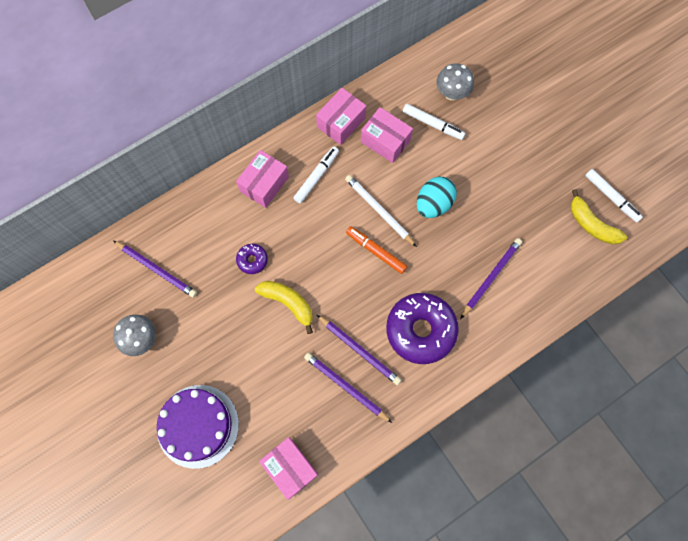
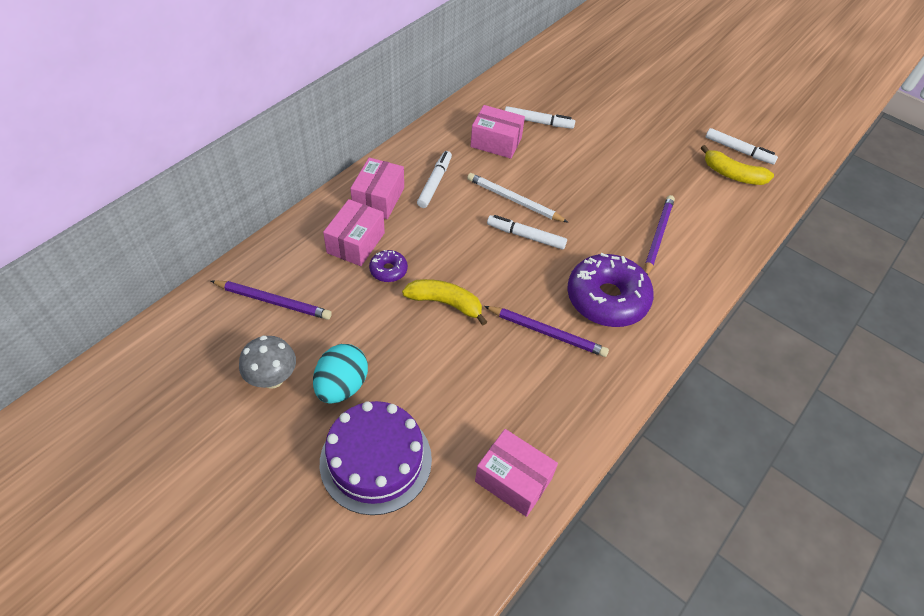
camera: 20 degrees left, 20 degrees down
purple pencil [304,353,392,423] -> none
pink box [316,88,366,145] -> pink box moved to [323,199,385,266]
orange marker [346,226,407,274] -> white marker [487,215,567,250]
turquoise egg [417,177,457,218] -> turquoise egg moved to [313,344,368,404]
grey mushroom [436,63,474,101] -> none

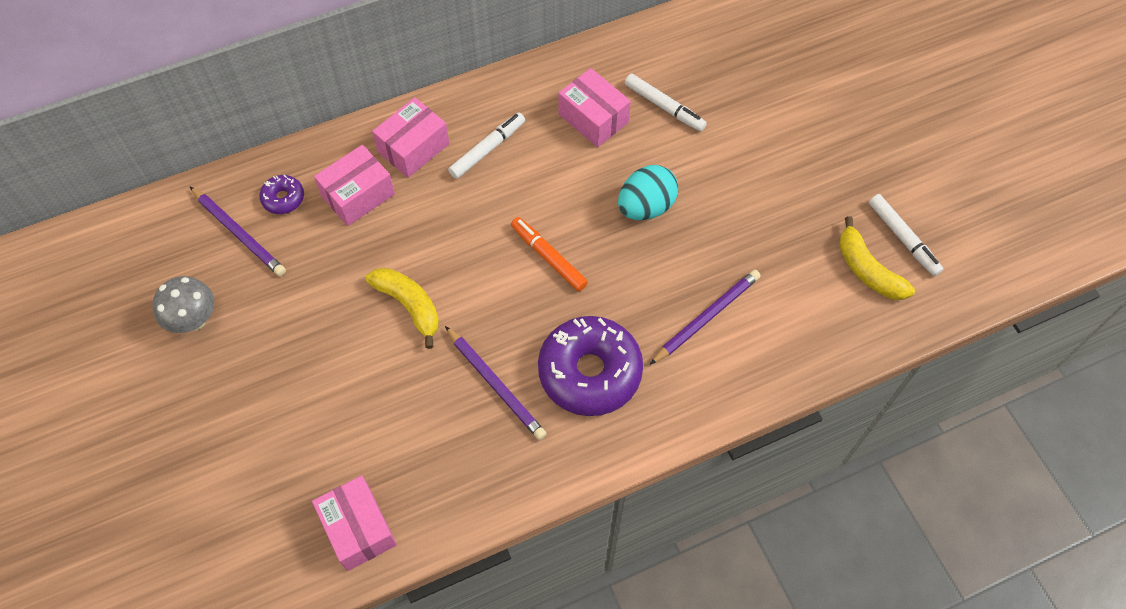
camera: 30 degrees right, 10 degrees up
turquoise egg [313,344,368,404] -> turquoise egg moved to [618,165,678,220]
purple cake [320,401,432,515] -> none
purple donut [369,250,408,282] -> purple donut moved to [259,175,304,214]
white pencil [467,173,569,223] -> none
white marker [487,215,567,250] -> orange marker [511,217,588,291]

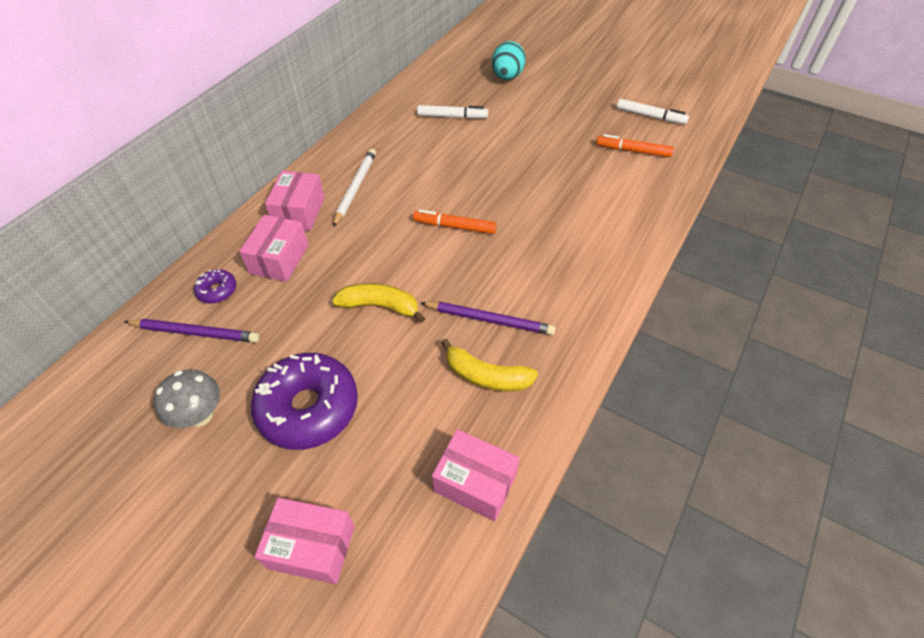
camera: 35 degrees left, 10 degrees down
white marker [448,113,525,179] -> white pencil [333,149,376,227]
purple donut [538,316,643,416] -> purple donut moved to [251,353,358,450]
pink box [558,68,631,147] -> pink box moved to [255,498,355,584]
turquoise egg [618,165,678,220] -> turquoise egg moved to [492,41,526,80]
purple pencil [650,269,760,365] -> none
yellow banana [839,216,915,300] -> yellow banana moved to [441,338,538,391]
none -> orange marker [596,134,674,158]

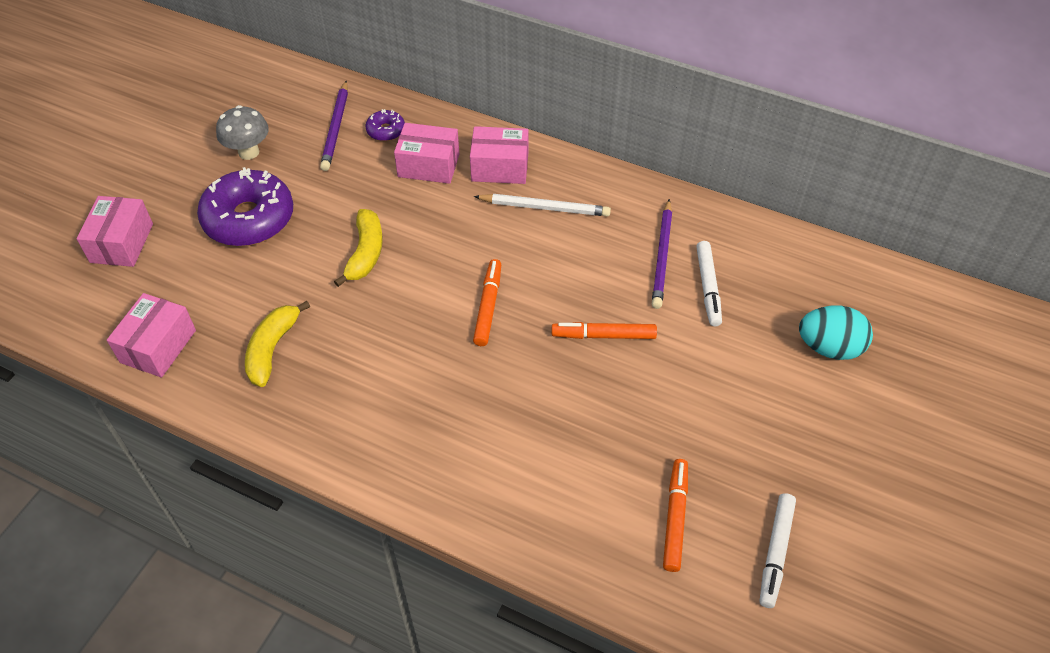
camera: 85 degrees right, 0 degrees up
purple pencil [420,302,556,335] -> purple pencil moved to [652,199,672,309]
none -> orange marker [552,322,657,339]

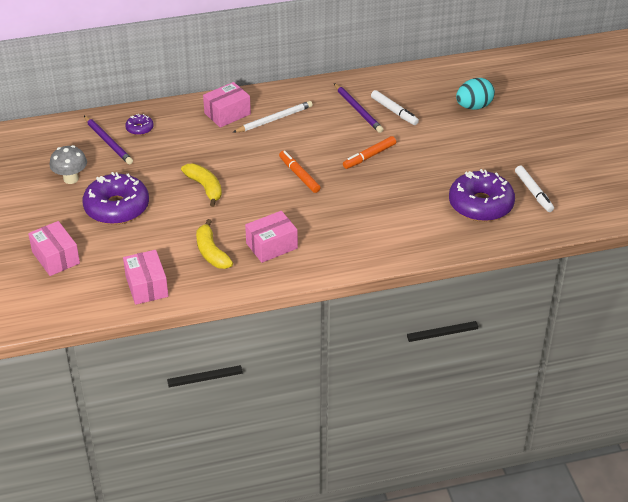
camera: 40 degrees left, 10 degrees down
pink box [394,123,459,184] -> pink box moved to [245,211,298,263]
orange marker [663,459,688,572] -> purple donut [449,169,515,222]

